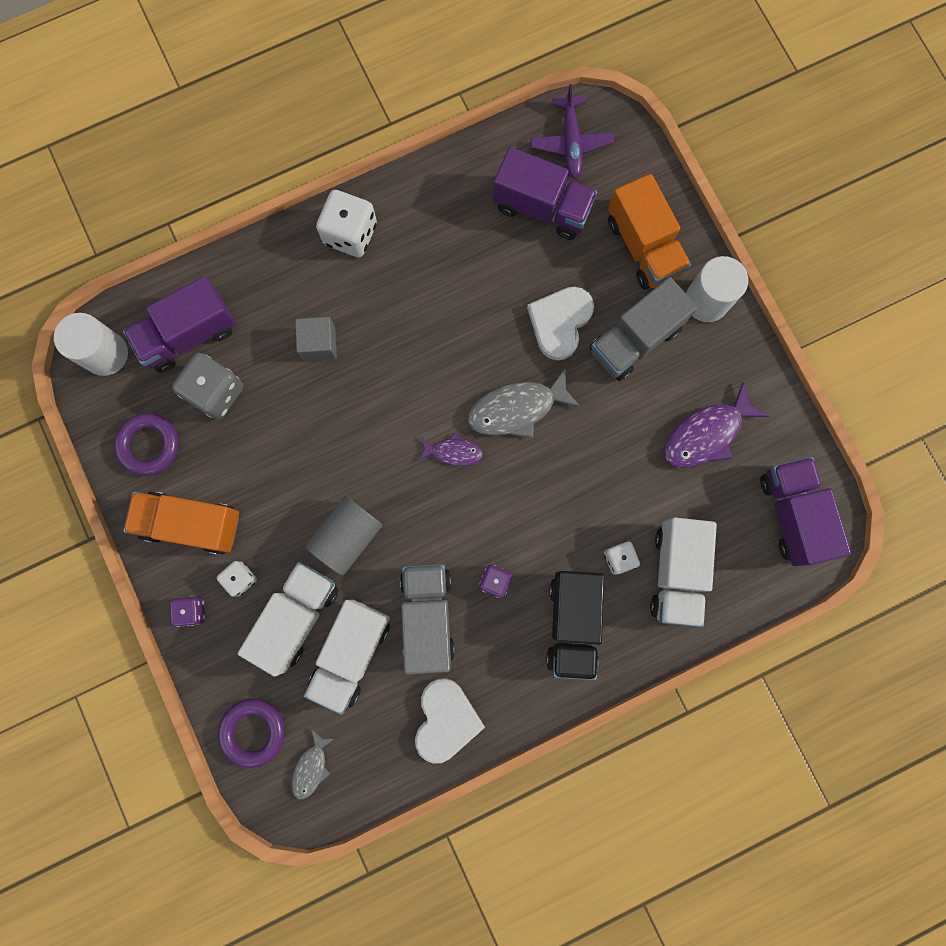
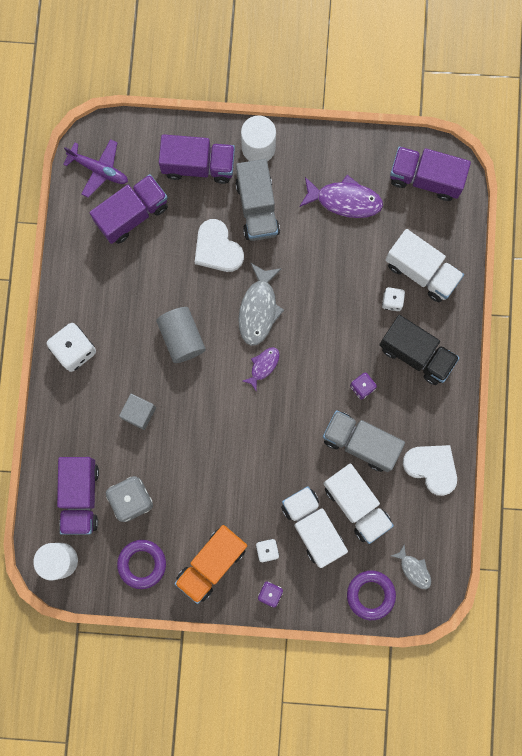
camera: 60 degrees left, 0 degrees up
grey cylinder [305,496,383,575] -> grey cylinder moved to [156,307,206,363]
orange truck [608,174,691,290] -> purple truck [159,134,235,184]
purple fish [664,382,769,468] -> purple fish turned 75 degrees counterclockwise [299,175,383,218]

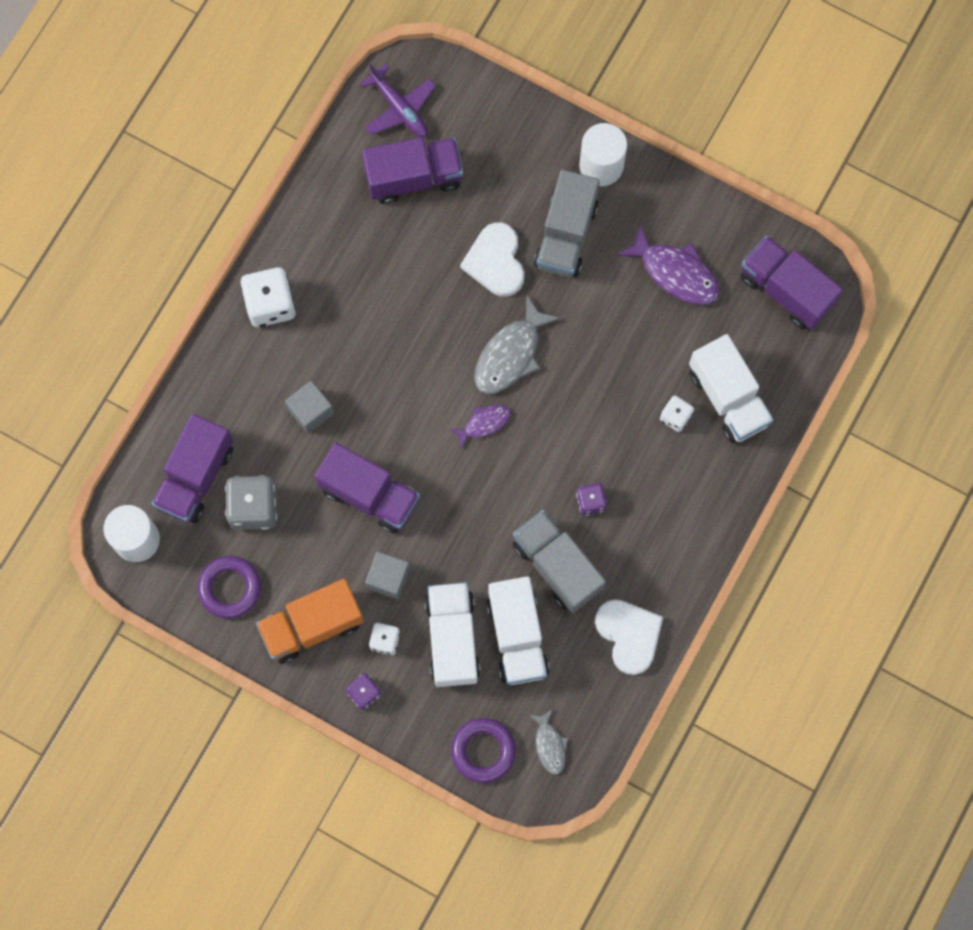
camera: 25 degrees right, 5 degrees down
grey cylinder [156,307,206,363] -> none
purple truck [159,134,235,184] -> purple truck moved to [314,443,420,534]
black truck [379,315,460,385] -> none
none -> grey cube [365,551,410,600]

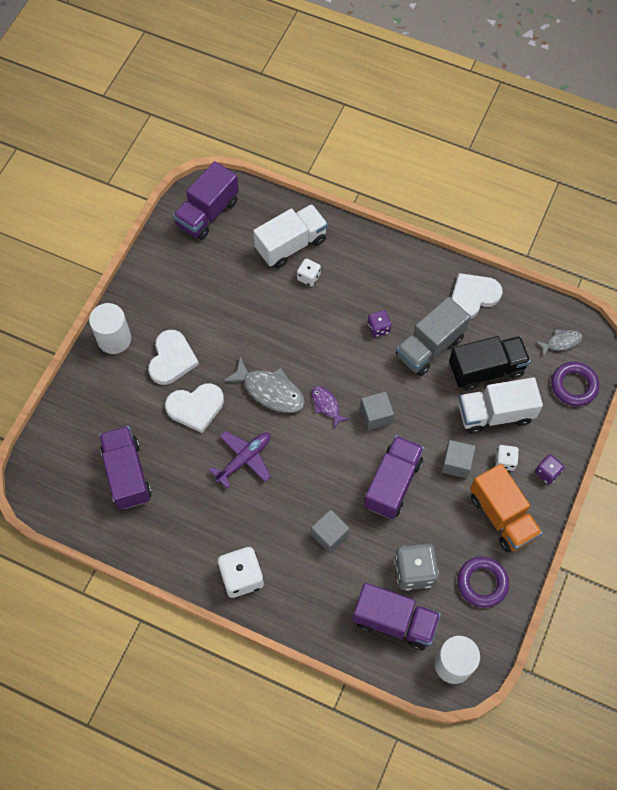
camera: 95 degrees left, 10 degrees down
purple plane [360,63,436,137] -> purple plane moved to [209,431,271,489]
white truck [487,576,550,685] -> black truck [449,336,531,391]
grey truck [534,170,600,277] -> white heart [148,330,199,385]
purple fish [616,224,720,305] -> none
none -> grey cube [360,391,394,430]

